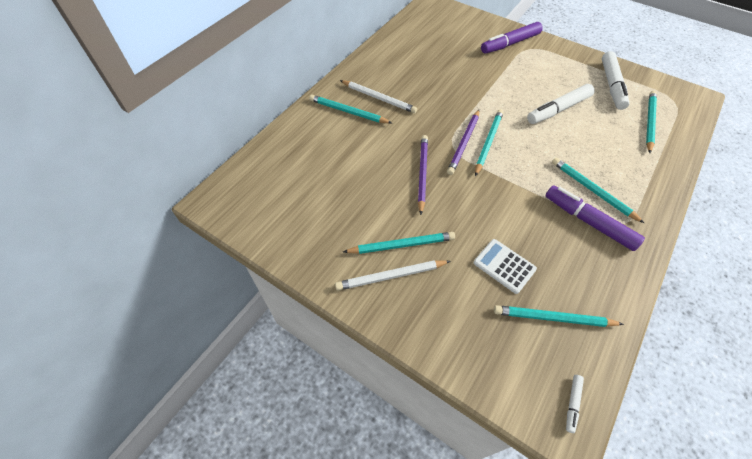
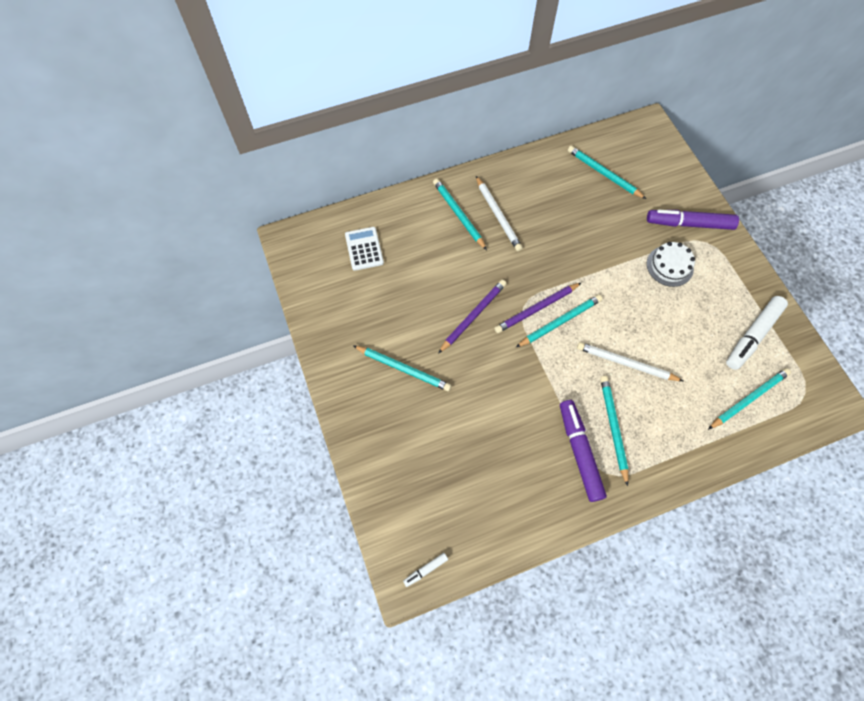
camera: 35 degrees right, 10 degrees up
white pencil [335,260,451,291] -> white pencil moved to [577,342,683,381]
white calculator [474,239,537,294] -> white calculator moved to [345,227,384,271]
turquoise pencil [494,305,624,327] -> turquoise pencil moved to [568,146,646,199]
white marker [527,84,595,124] -> none
none -> white cake [647,242,695,287]

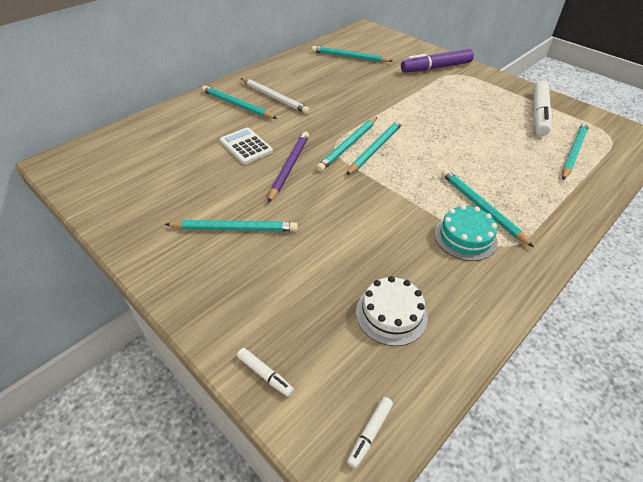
camera: 25 degrees left, 20 degrees down
white calculator [345,227,384,271] -> white calculator moved to [220,127,273,164]
purple pencil [494,282,582,333] -> turquoise pencil [316,117,377,172]
purple marker [560,400,607,502] -> turquoise cake [434,205,497,261]
white pencil [577,342,683,381] -> none
white cake [647,242,695,287] -> white cake moved to [356,276,428,346]
none -> white marker [237,348,294,397]

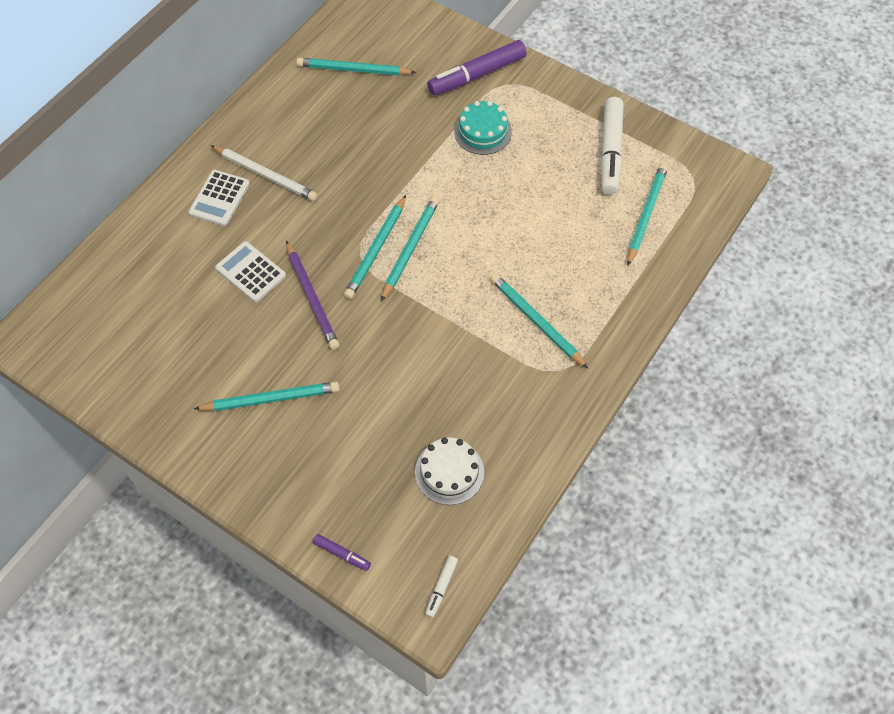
camera: 10 degrees left, 15 degrees up
turquoise pencil [202,86,277,119] -> white calculator [188,170,250,226]
white marker [237,348,294,397] -> purple marker [313,534,371,571]
purple pencil [268,131,309,203] -> purple pencil turned 150 degrees clockwise [286,241,339,350]
turquoise cake [434,205,497,261] -> turquoise cake moved to [454,101,512,155]

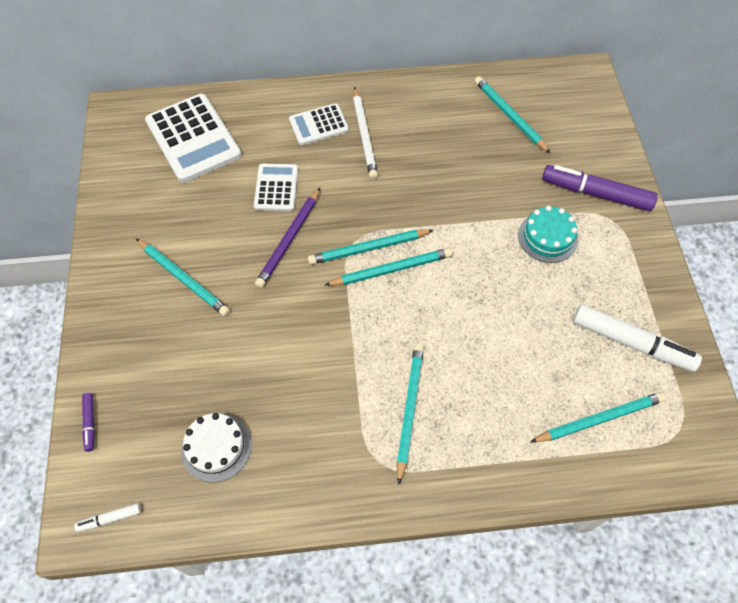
camera: 50 degrees right, 0 degrees up
white marker [600,97,624,195] -> white marker turned 120 degrees counterclockwise [573,305,702,372]
none -> white calculator [145,94,242,183]

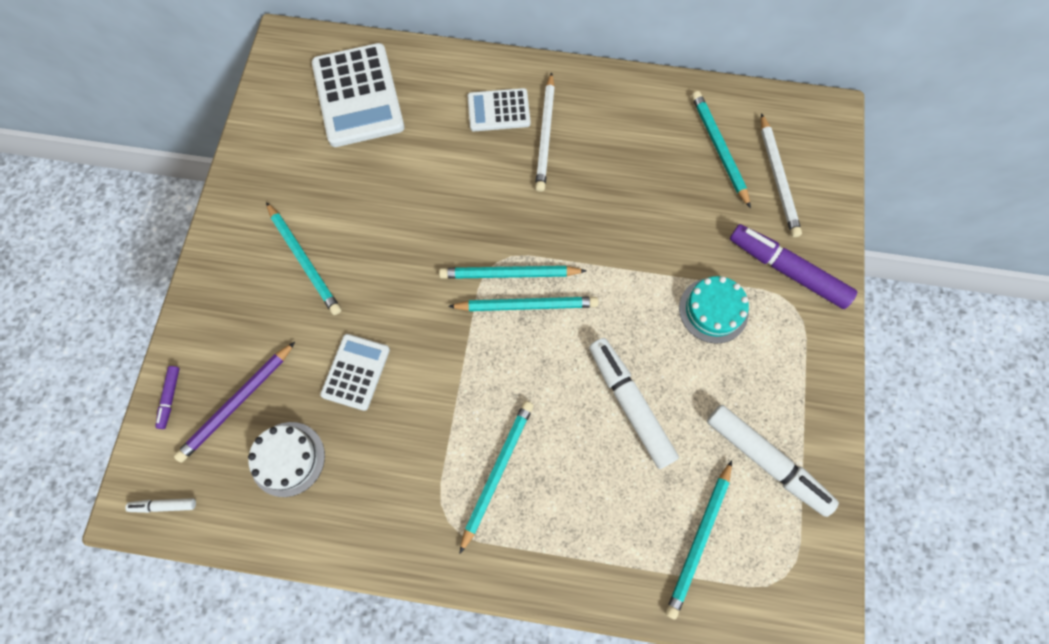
camera: 15 degrees right, 10 degrees up
white calculator [254,164,298,211] -> white calculator moved to [320,334,390,411]
purple pencil [255,188,320,288] -> purple pencil moved to [174,342,295,463]
turquoise pencil [530,392,666,442] -> turquoise pencil turned 120 degrees clockwise [666,460,732,620]
none -> white marker [589,338,679,469]
none -> white pencil [761,113,802,237]

